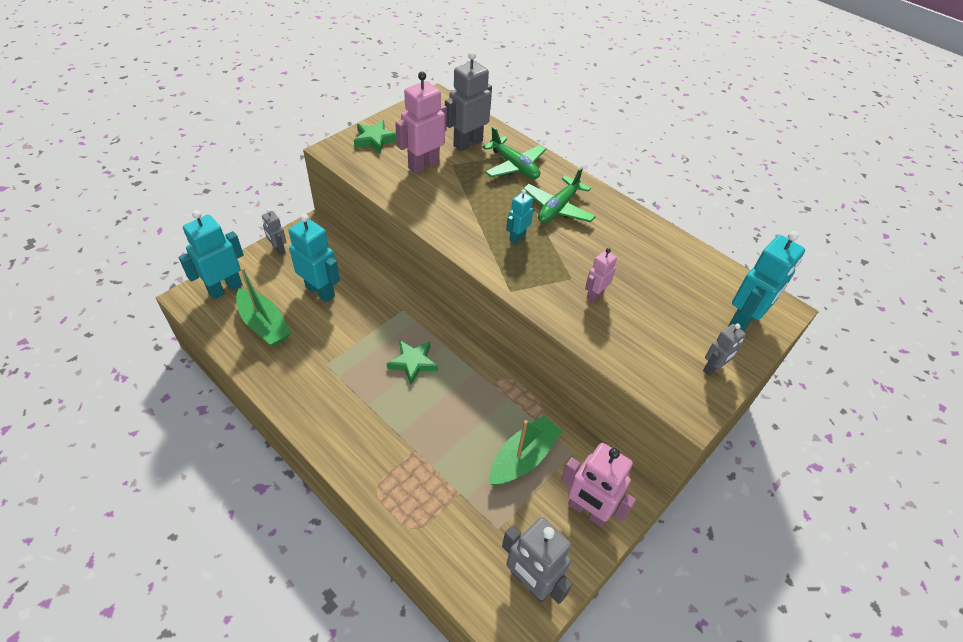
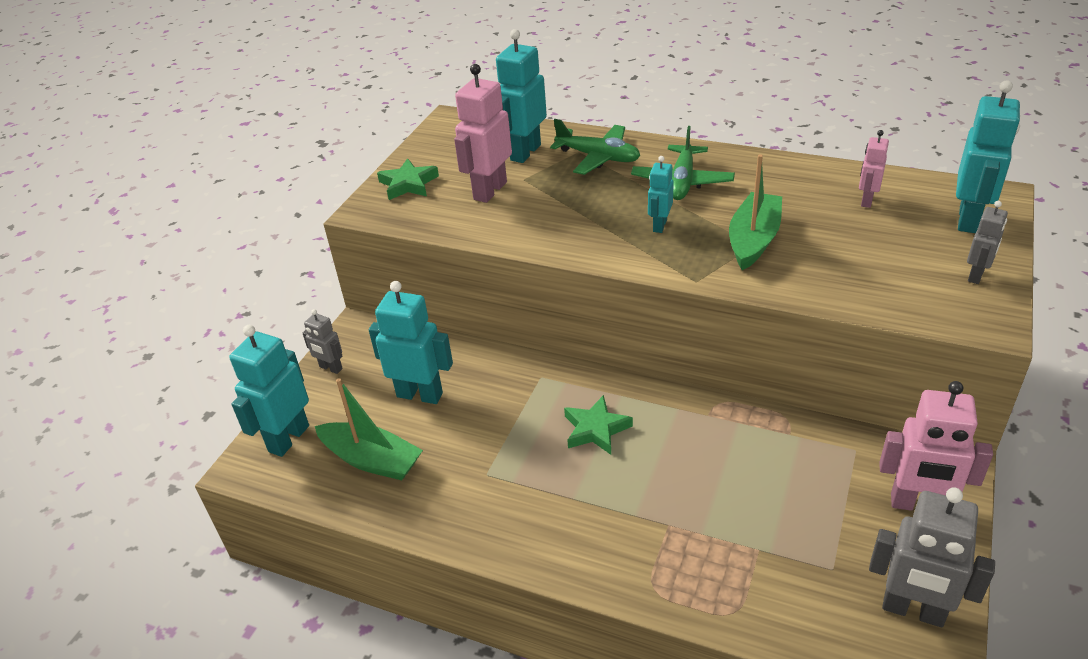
camera: 15 degrees left, 10 degrees down
grey robot [445,51,492,151] -> turquoise robot [496,29,547,163]
green boat [489,415,563,485] -> green boat moved to [729,154,782,270]
pink robot [585,248,617,302] -> pink robot moved to [859,130,889,208]

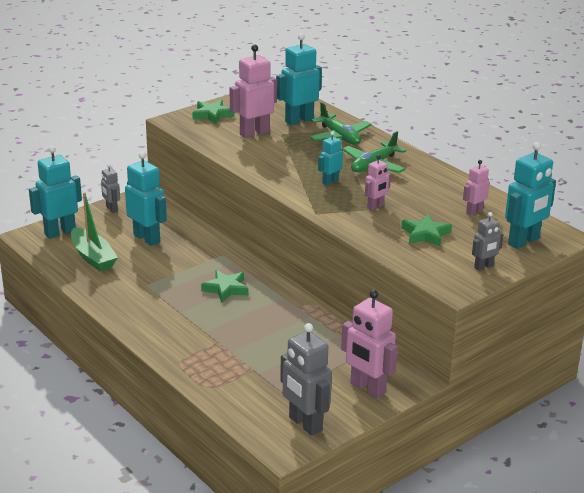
camera: 25 degrees right, 10 degrees down
green boat [729,154,782,270] -> pink robot [365,155,391,210]
none -> green star [401,214,452,247]

